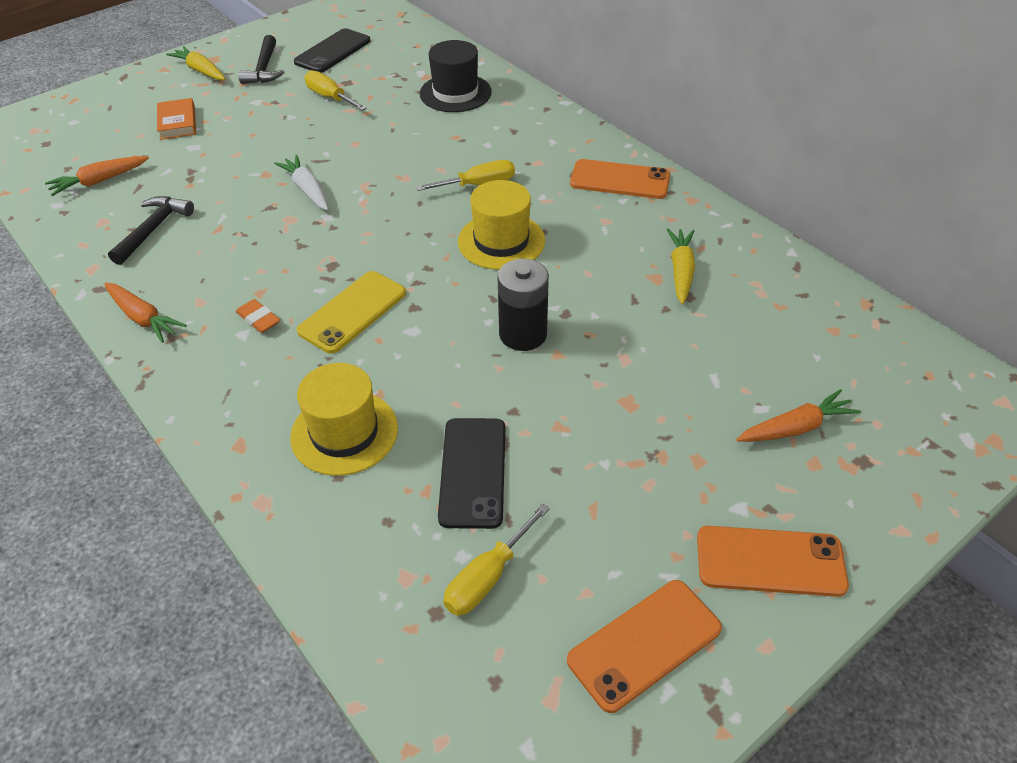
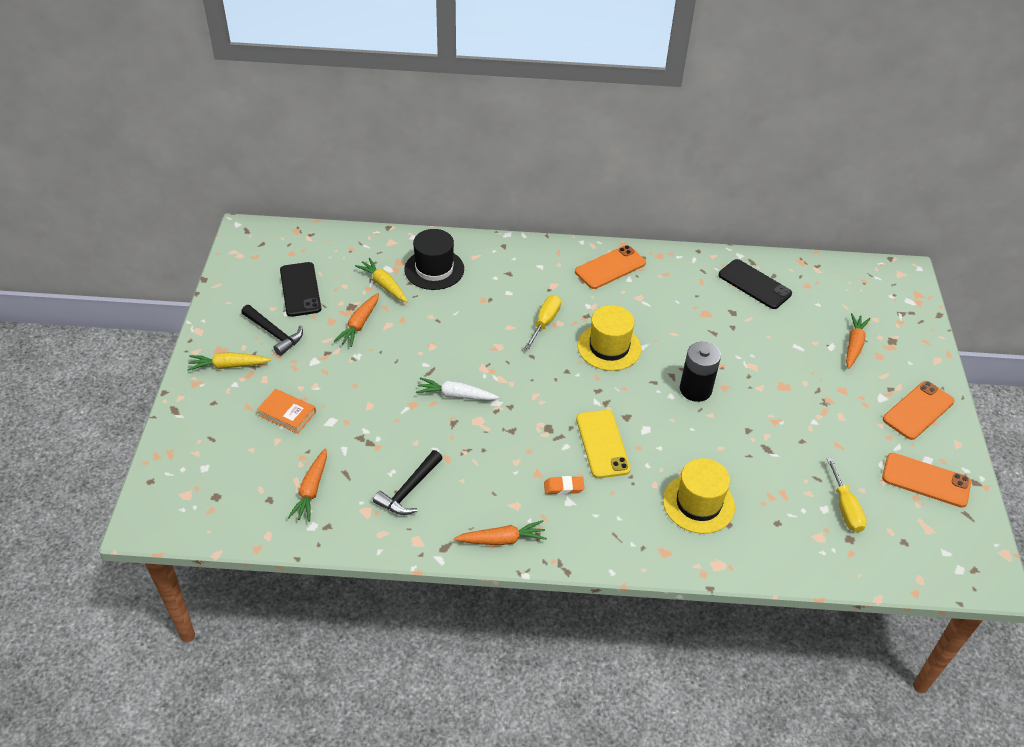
camera: 50 degrees left, 0 degrees up
black hammer [108,196,194,265] -> black hammer turned 120 degrees counterclockwise [373,450,442,515]
yellow screwdriver [305,70,367,111] -> orange carrot [334,293,379,347]
black phone [438,418,505,529] -> black phone moved to [718,259,792,309]
orange phone [567,580,722,713] -> orange phone turned 75 degrees counterclockwise [882,453,971,508]
yellow carrot [666,228,695,304] -> yellow carrot moved to [355,258,408,302]

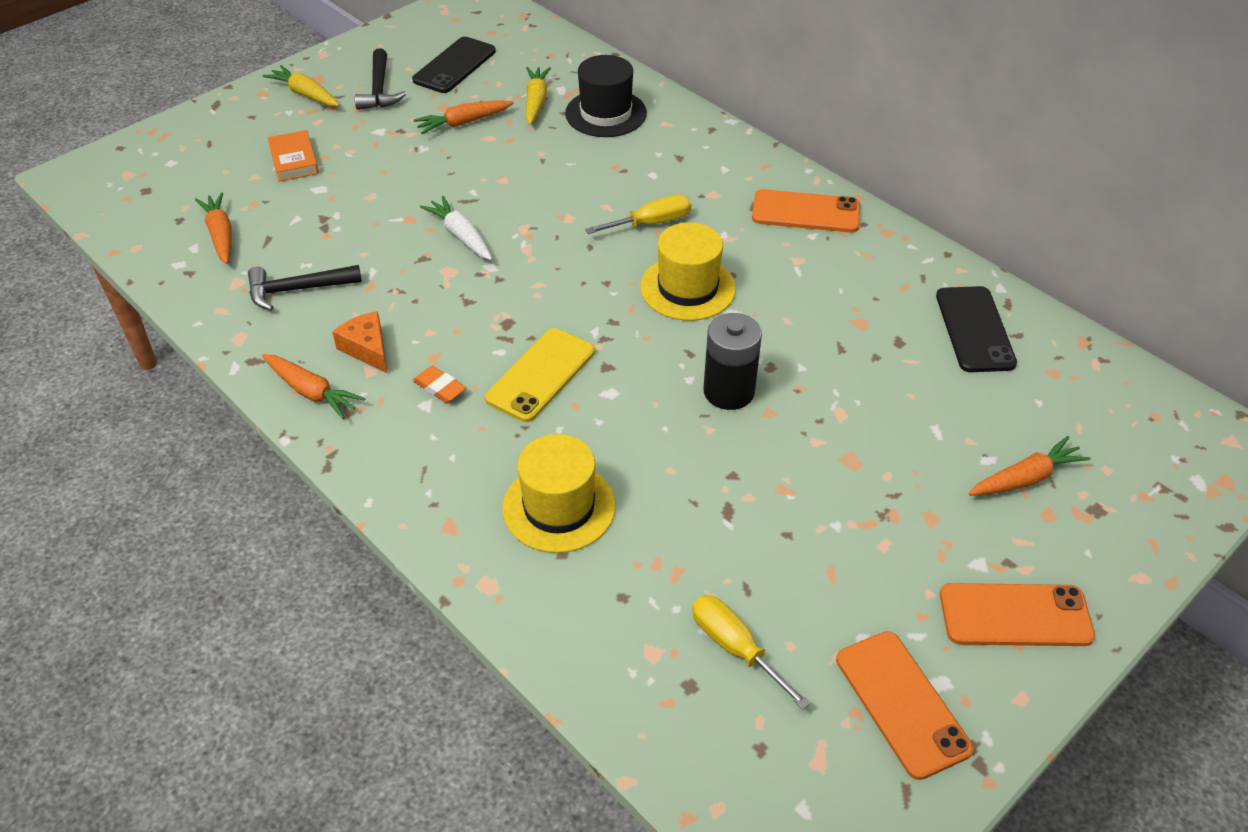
camera: 45 degrees right, 0 degrees up
orange carrot [288,448,327,522] -> orange carrot turned 105 degrees clockwise [195,192,231,264]
yellow screwdriver [826,458,867,532] -> yellow screwdriver turned 105 degrees clockwise [692,595,811,710]
none -> orange cheese [332,311,388,374]

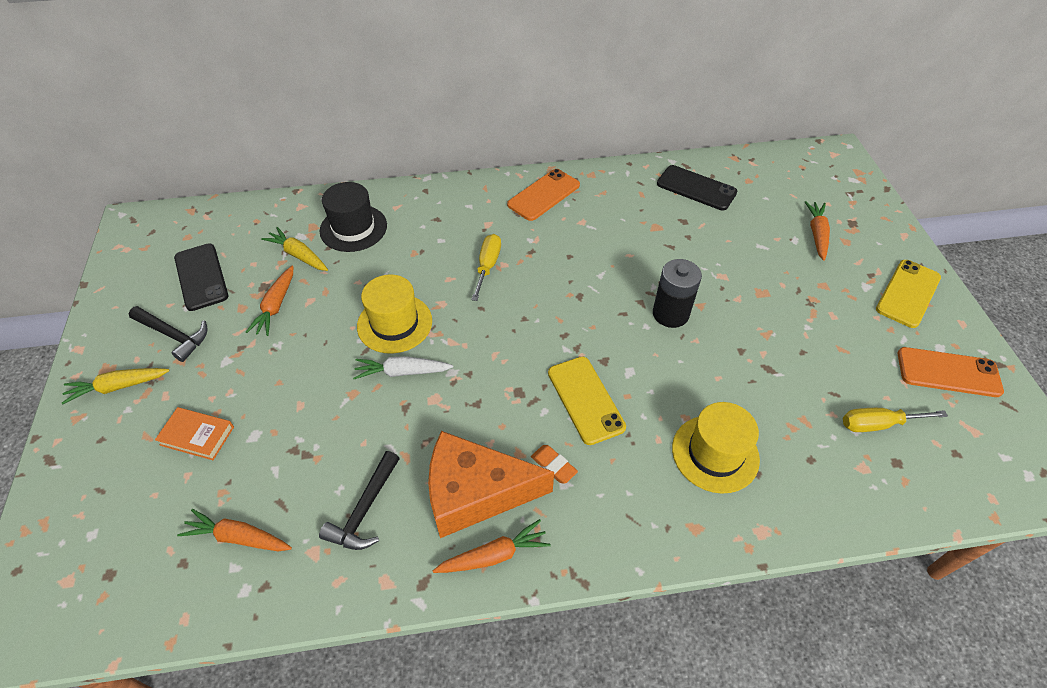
camera: 55 degrees left, 5 degrees up
orange cheese [332,311,388,374] -> orange cheese [428,431,554,538], size x2.05
orange eraser [413,366,466,403] -> orange eraser turned 60 degrees clockwise [531,445,578,484]
yellow hat [640,222,736,321] -> yellow hat moved to [357,274,432,354]
orange phone [940,583,1095,646] -> yellow phone [876,260,941,328]

